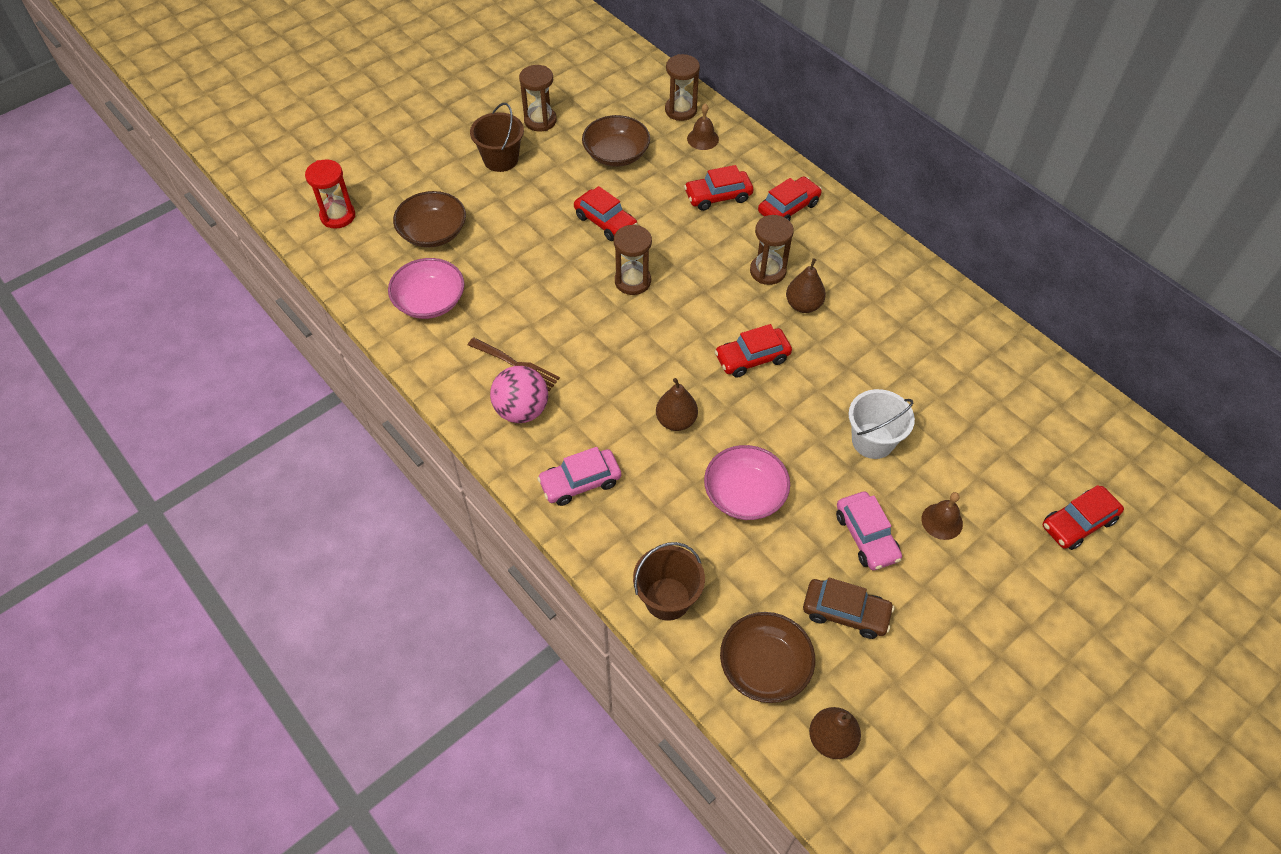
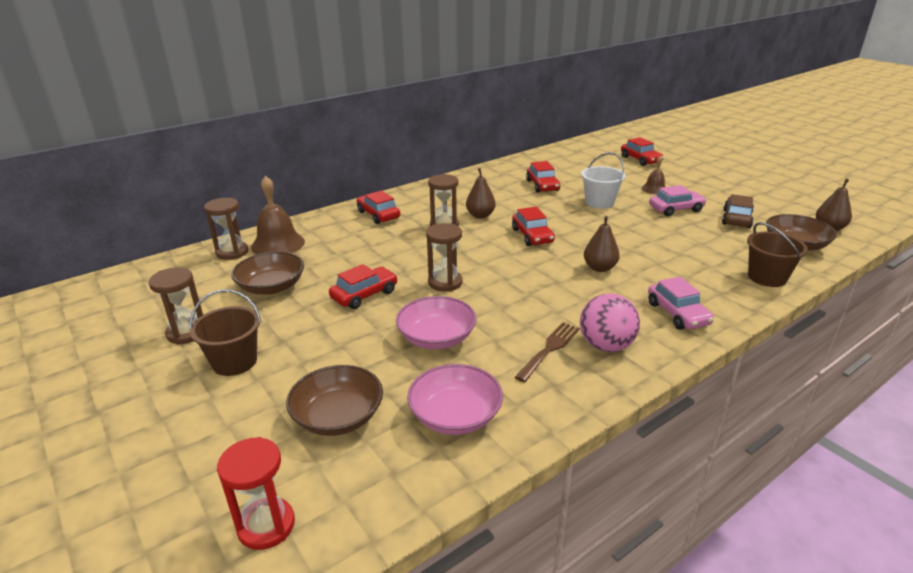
camera: 85 degrees left, 25 degrees down
red car [684,165,753,211] -> red car moved to [526,161,560,193]
brown bell [687,103,719,150] -> brown bell [251,176,305,254], size x1.77
pink bowl [704,445,790,520] -> pink bowl moved to [396,296,477,349]

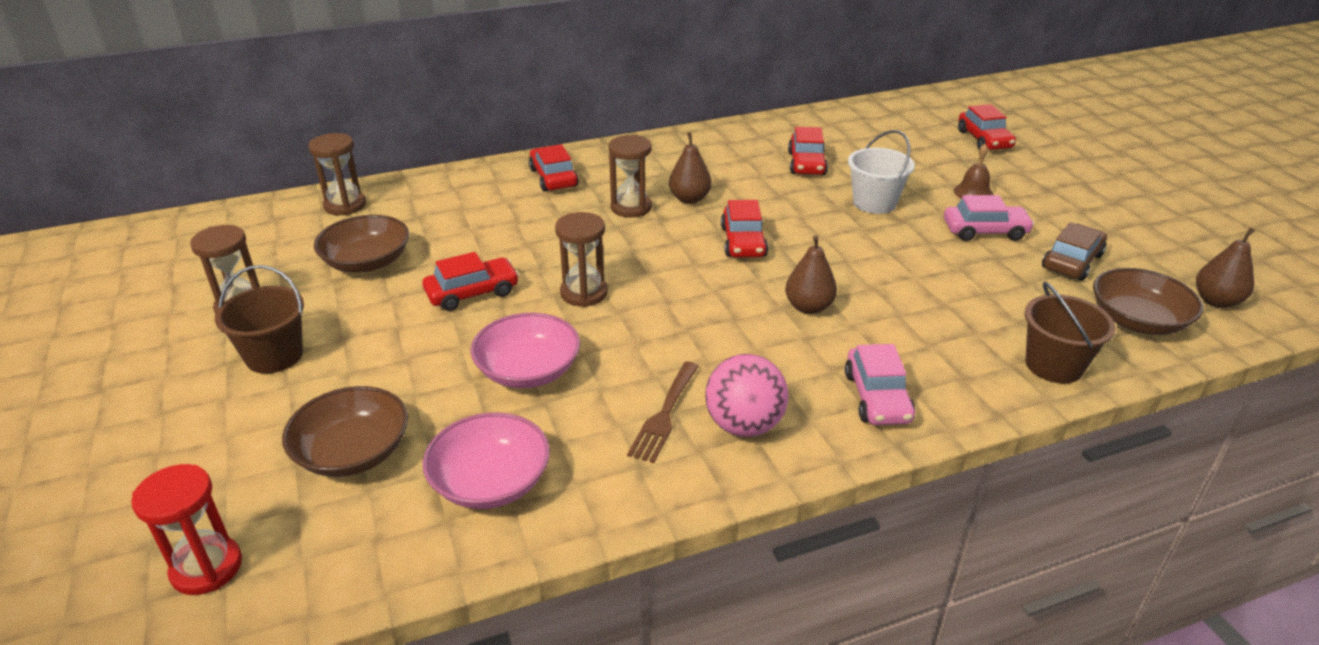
camera: 15 degrees right, 5 degrees up
brown bell [251,176,305,254] -> none
brown fork [515,322,580,382] -> brown fork turned 150 degrees clockwise [627,362,699,463]

